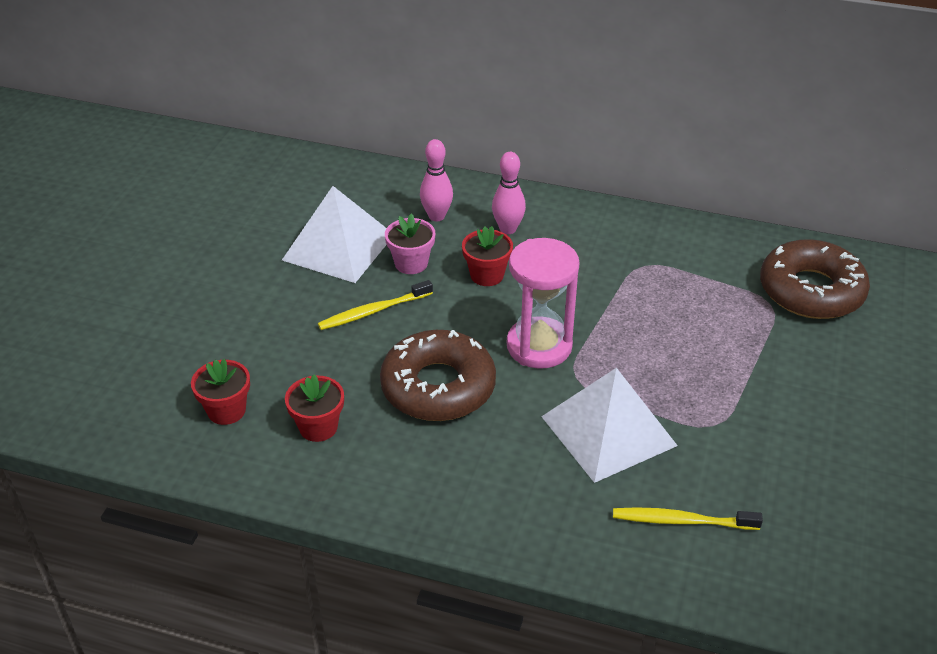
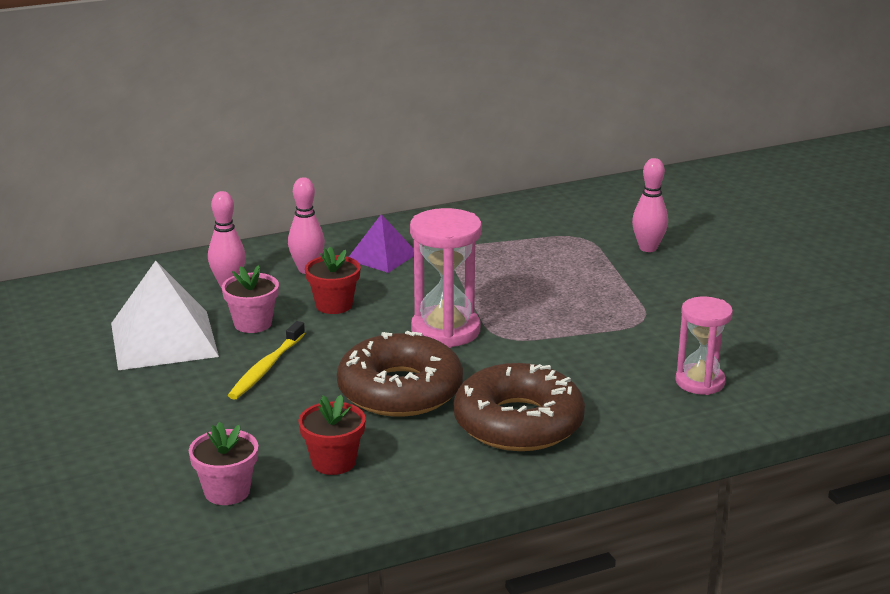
camera: 40 degrees left, 15 degrees down
red flower pot [191,359,250,425] -> pink flower pot [189,422,258,505]
white pyramid [541,368,678,483] -> none
yellow toothbrush [613,507,763,530] -> pink hourglass [675,297,733,395]
brown donut [760,239,870,319] -> brown donut moved to [454,363,585,451]
none -> purple pyramid [349,214,414,273]
none -> pink bowling pin [632,158,668,252]

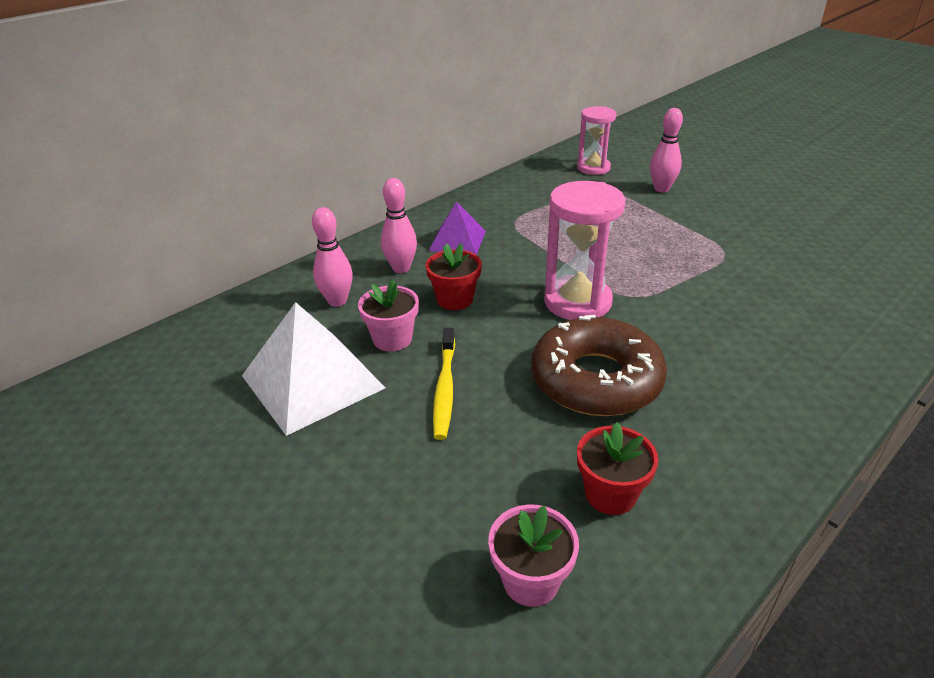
camera: 20 degrees left, 10 degrees up
brown donut [454,363,585,451] -> none
pink hourglass [675,297,733,395] -> pink hourglass moved to [577,106,616,175]

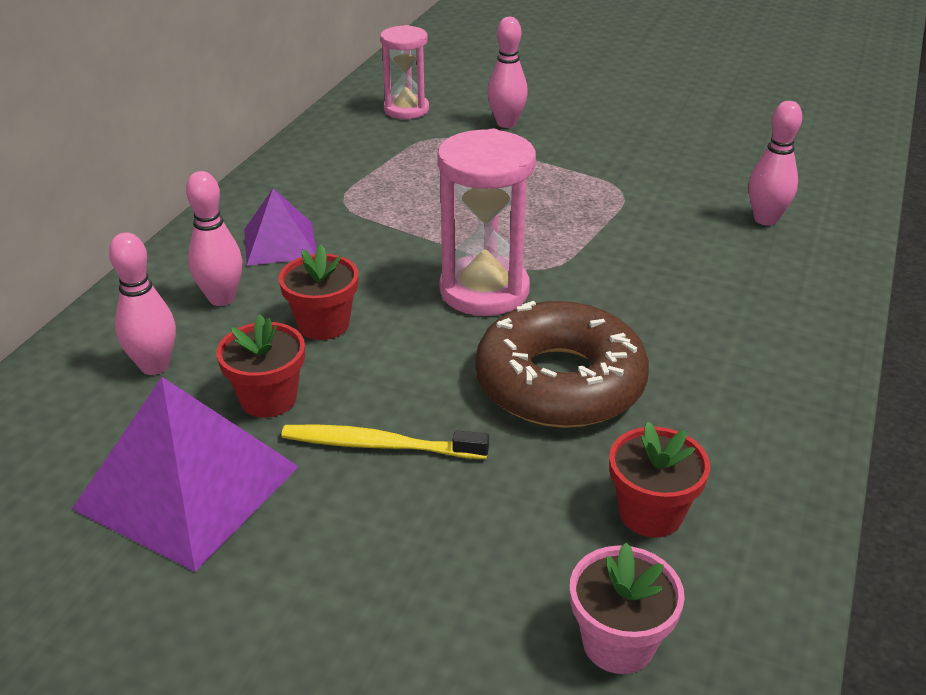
camera: 25 degrees left, 0 degrees up
white pyramid [242,302,385,436] -> purple pyramid [72,377,299,572]
pink flower pot [358,279,419,351] -> red flower pot [216,314,305,418]
yellow toothbrush [433,328,455,440] -> yellow toothbrush turned 120 degrees clockwise [281,424,489,459]
none -> pink bowling pin [749,101,802,226]

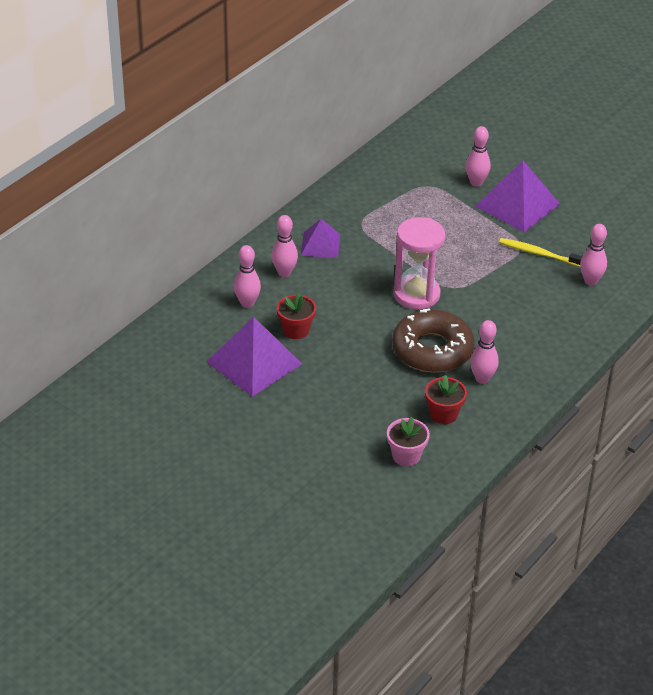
camera: 15 degrees right, 5 degrees up
red flower pot [278,245,358,340] -> none
yellow toothbrush [281,424,489,459] -> yellow toothbrush moved to [499,238,582,267]
pink hourglass [380,25,429,119] -> none
none -> pink bowling pin [470,320,499,384]
none -> purple pyramid [475,161,560,232]

